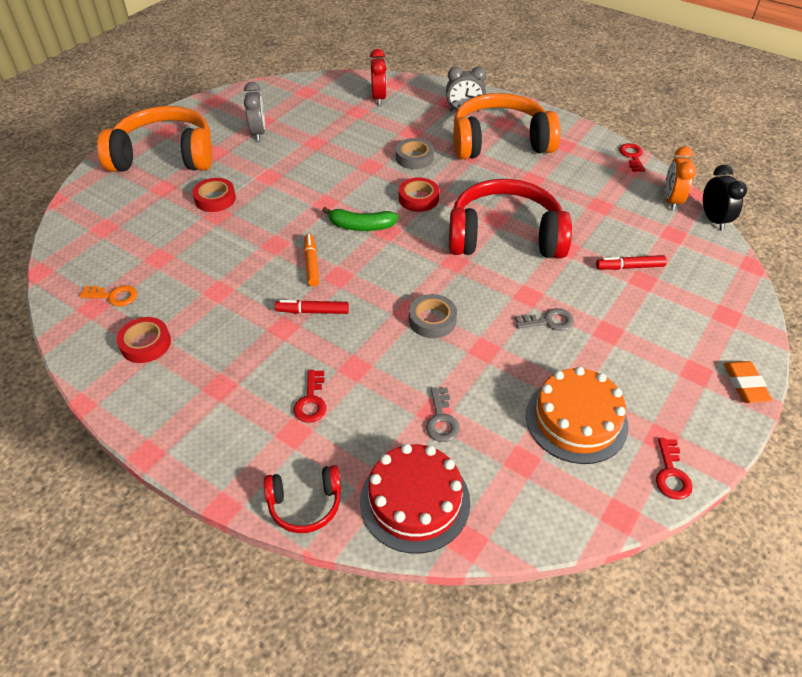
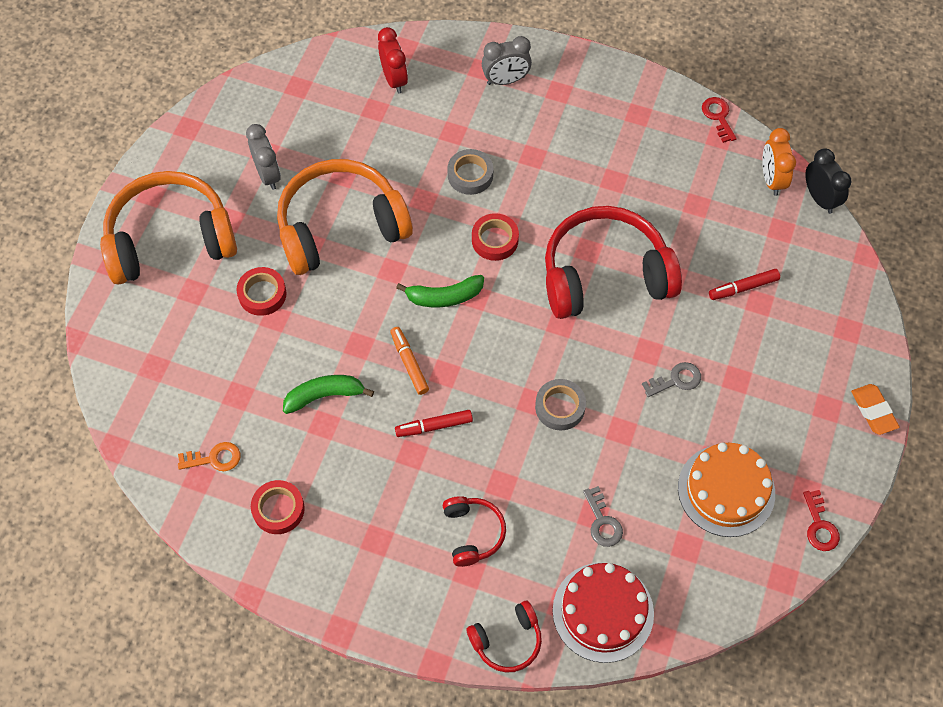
camera: 15 degrees left, 15 degrees up
red key [293,370,326,423] -> red headphones [442,496,506,567]
orange headphones [453,93,561,159] -> orange headphones moved to [277,159,413,275]
none -> green banana [283,375,374,414]

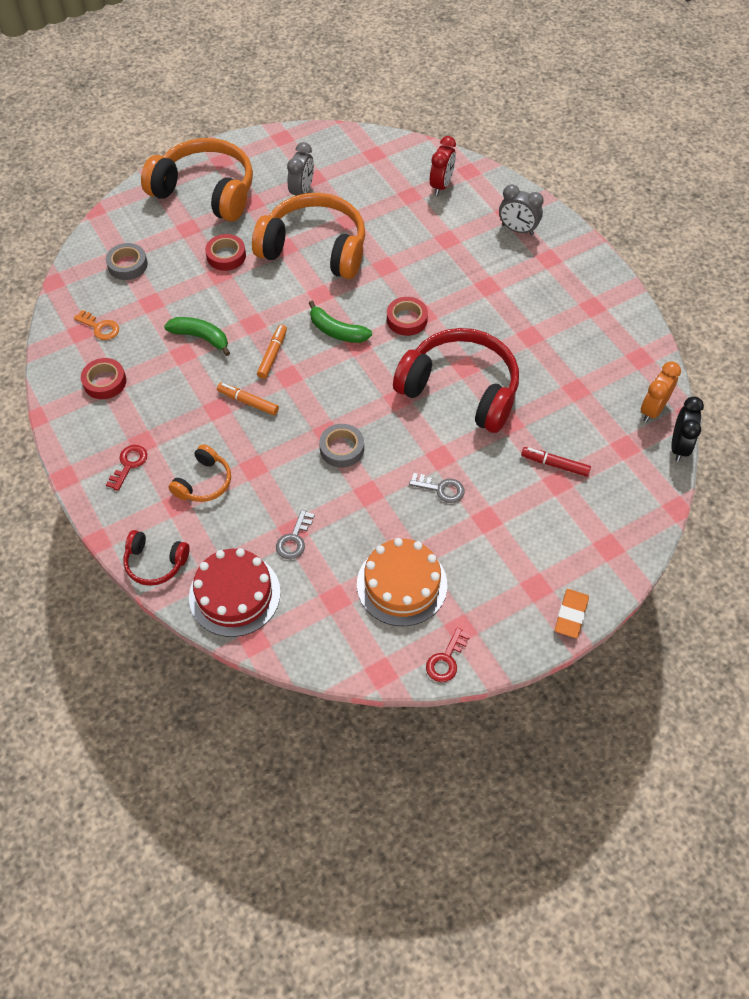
camera: 40 degrees right, 5 degrees down
red marker [395,410,473,437] -> orange marker [217,383,279,415]
red headphones [442,496,506,567] -> orange headphones [168,444,231,502]
grey tape [447,149,493,195] -> grey tape moved to [106,243,148,280]
red key [702,97,737,143] -> red key moved to [106,445,147,491]

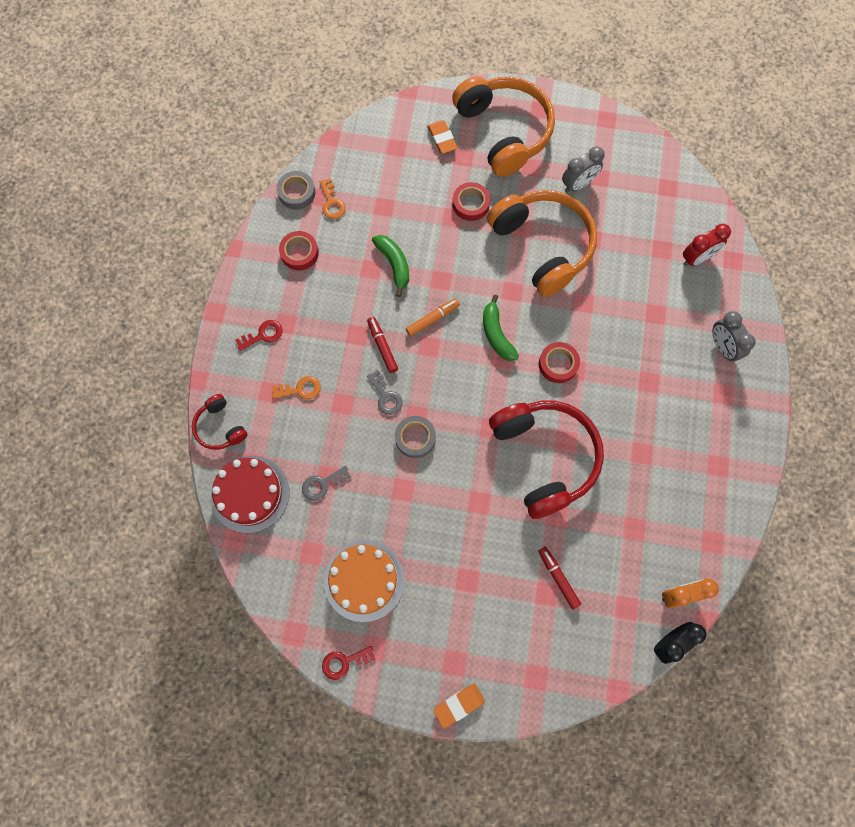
camera: 40 degrees right, 15 degrees up
grey tape [106,243,148,280] -> grey tape moved to [277,171,315,210]
orange headphones [168,444,231,502] -> orange key [272,376,321,400]
orange marker [217,383,279,415] -> red marker [367,317,398,373]
grey key [409,473,465,503] -> grey key moved to [367,370,403,415]
none -> orange eraser [427,120,458,154]

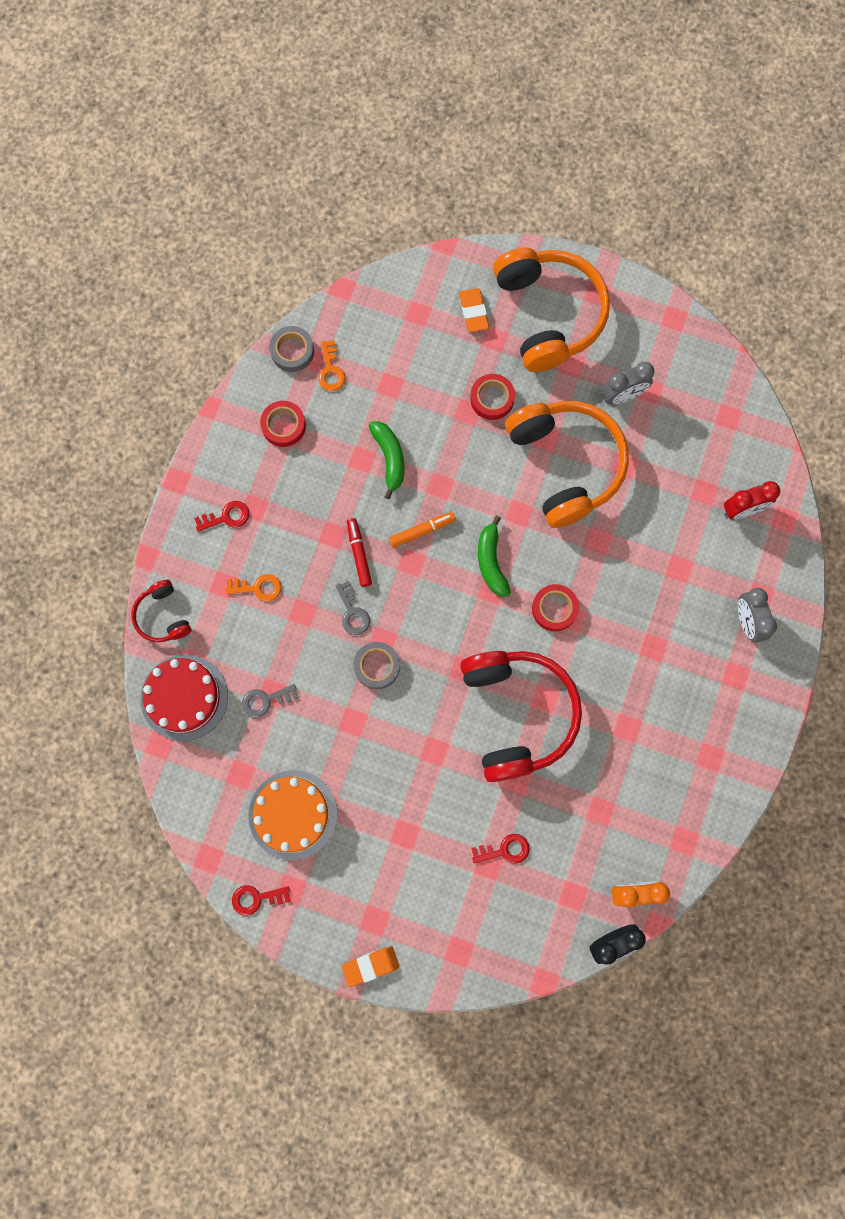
camera: 10 degrees right, 5 degrees up
red marker [538,547,581,609] -> red key [471,834,530,864]

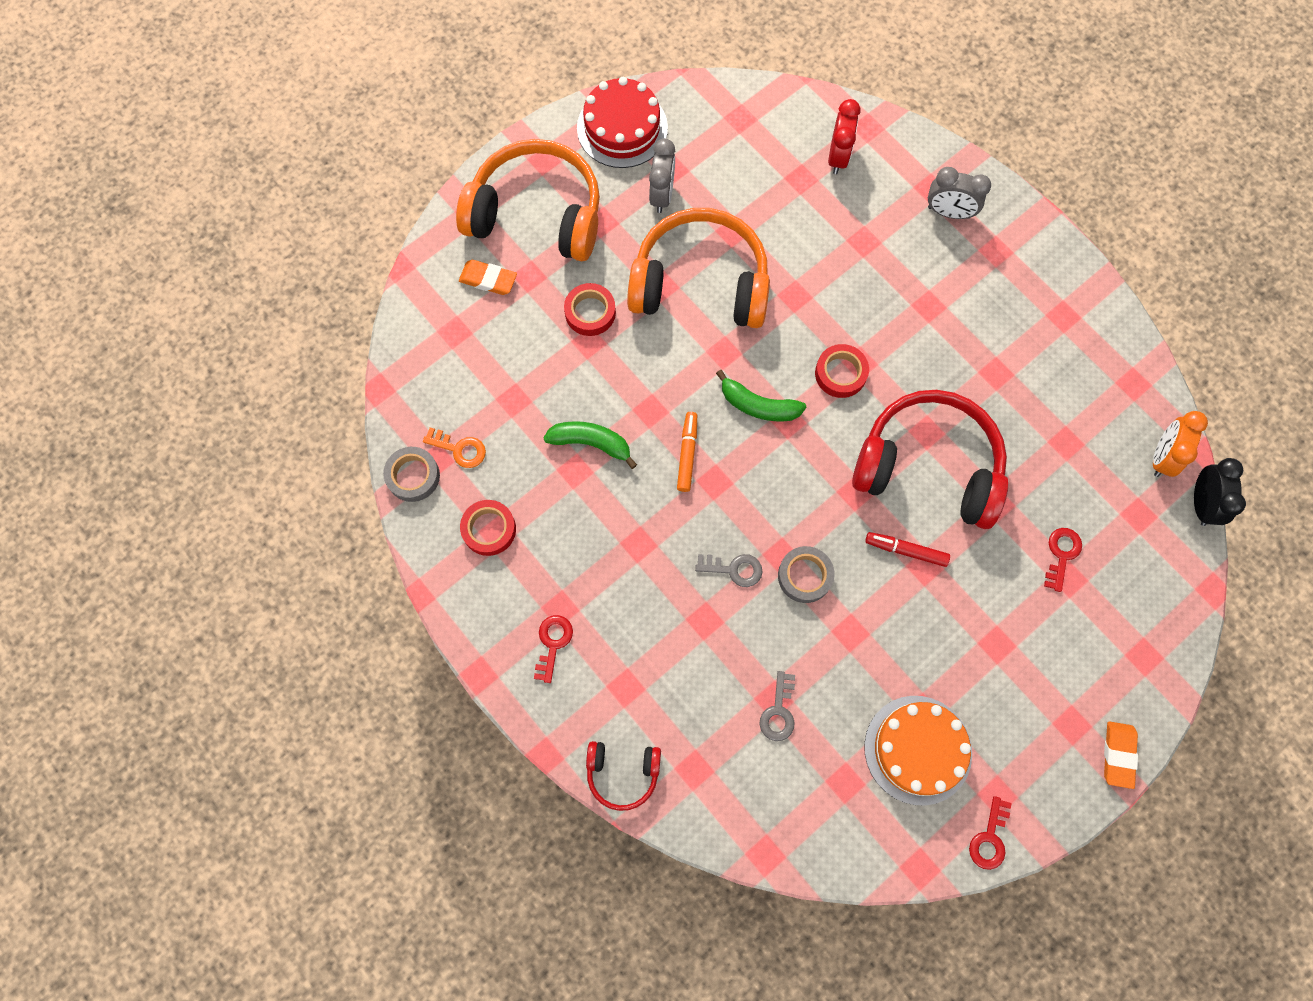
camera: 60 degrees left, 5 degrees down
red cake [141,654,228,741] -> red cake moved to [577,77,668,168]
orange key [226,574,282,602] -> none
red marker [347,518,372,587] -> red marker moved to [865,532,950,567]

